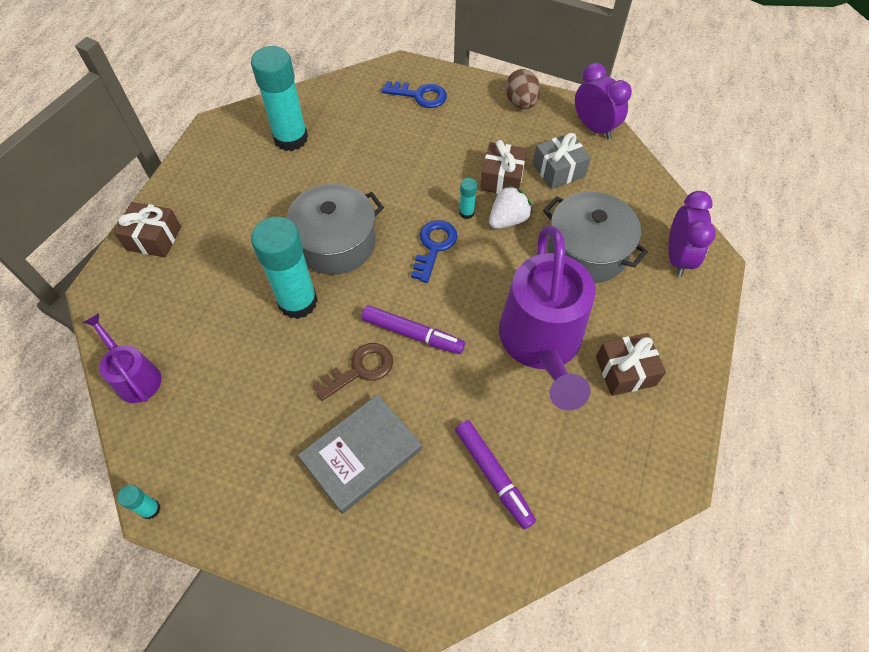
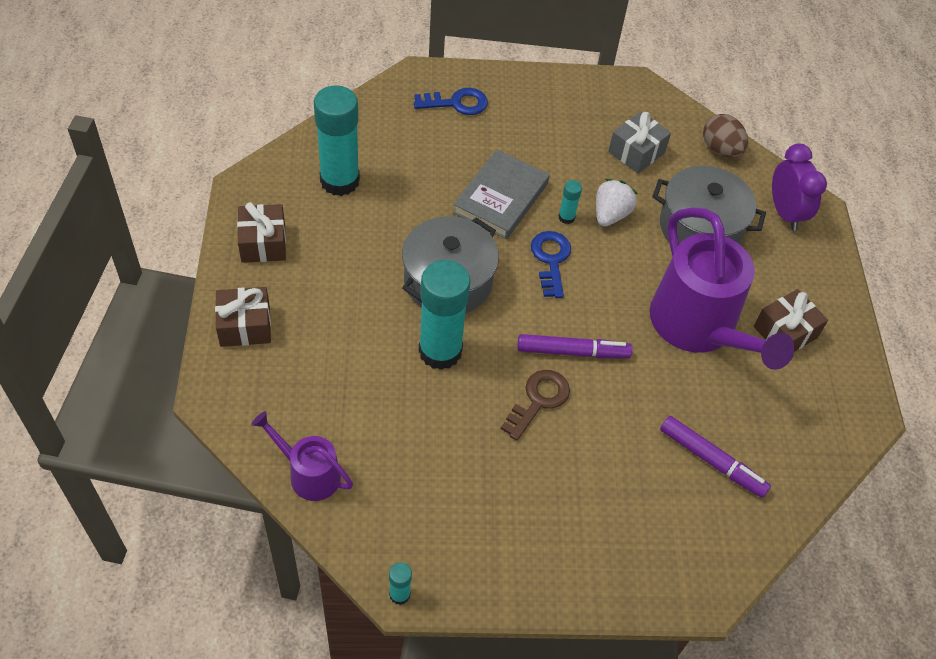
camera: 25 degrees left, 5 degrees down
grey book [298,394,422,514] -> grey book moved to [453,149,550,239]
brown gift [480,140,527,194] -> brown gift moved to [237,202,286,263]
brown egg [505,69,541,109] -> brown egg moved to [703,114,748,157]
purple clock [575,63,632,139] -> none

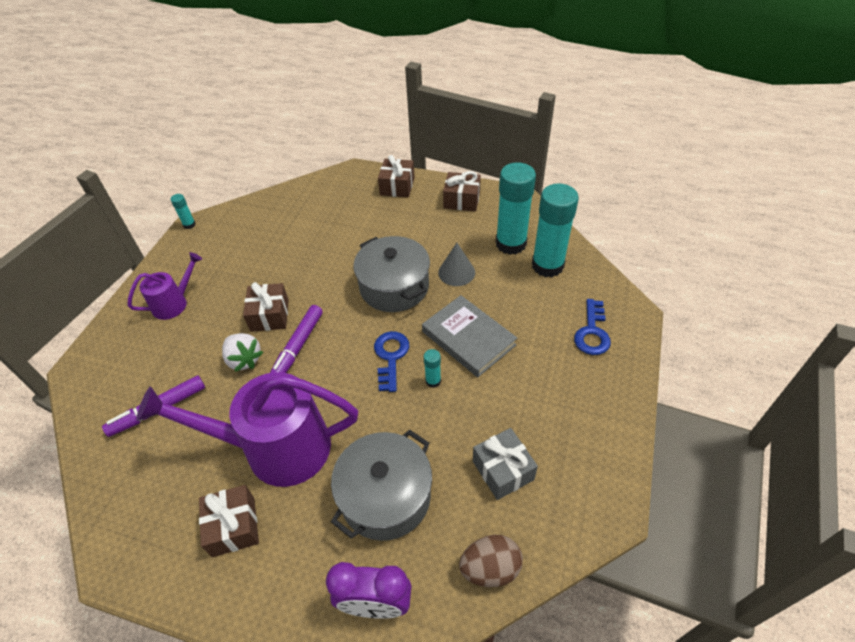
camera: 115 degrees right, 5 degrees down
purple watering can [251,411,353,501] -> purple watering can moved to [128,252,202,320]
turquoise glue stick [419,260,471,370] -> turquoise glue stick moved to [532,183,579,277]
brown key [501,370,570,441] -> brown gift [243,282,289,332]
blue key [531,231,571,298] -> blue key turned 105 degrees counterclockwise [374,331,409,392]
white strawberry [596,179,638,227] -> white strawberry moved to [222,333,263,372]
none -> grey cone [438,243,475,286]

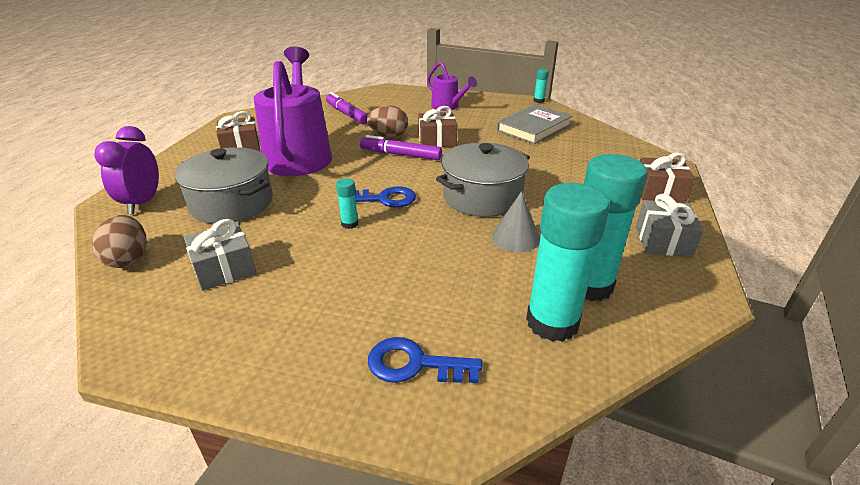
camera: 85 degrees right, 15 degrees down
white strawberry [222,333,263,372] -> brown egg [367,105,408,137]
grey book [422,295,517,377] -> grey book moved to [497,104,573,144]
brown gift [443,171,481,211] -> grey gift [636,194,704,257]

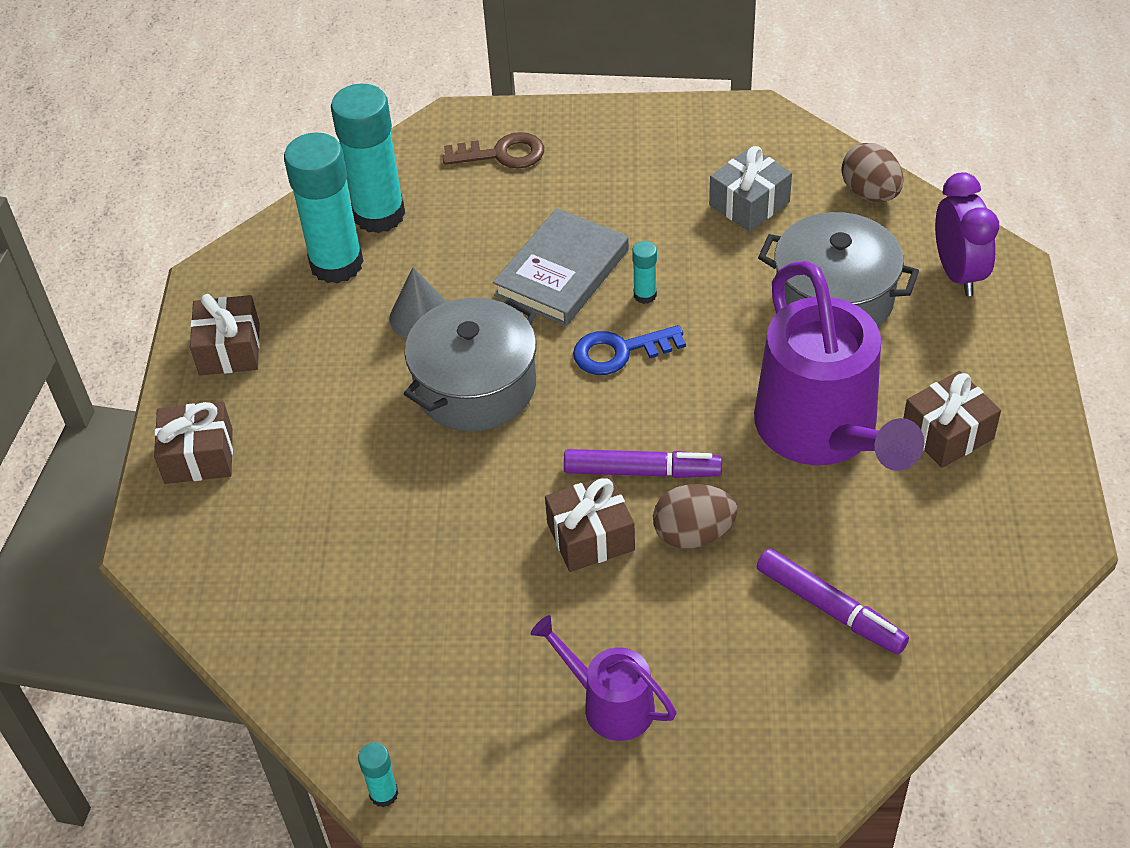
camera: 170 degrees right, 15 degrees up
blue key [368,337,482,383] -> brown key [442,132,544,168]
grey book [497,104,573,144] -> grey book moved to [493,208,629,326]
grey gift [636,194,704,257] -> brown gift [190,294,260,375]

